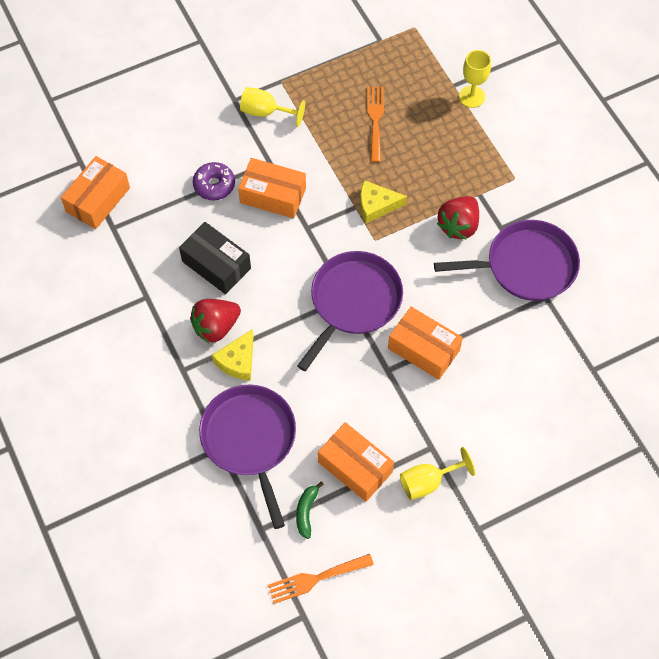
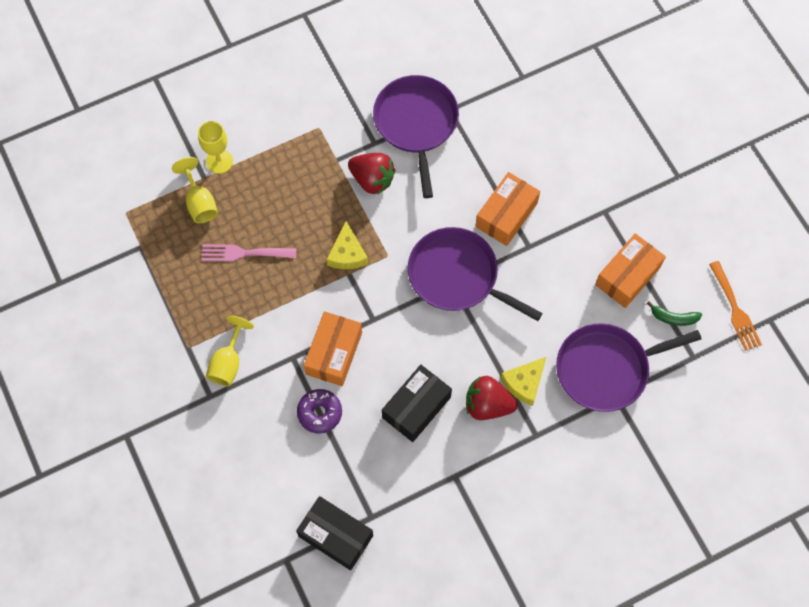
camera: 90 degrees left, 5 degrees up
orange box [61,156,130,229] -> black box [296,496,373,570]
red strawberry [190,299,241,343] -> red strawberry turned 135 degrees clockwise [466,376,518,420]
yellow cheese [212,329,254,381] -> yellow cheese turned 105 degrees clockwise [500,357,546,406]
orange fork [367,87,384,162] -> pink fork [201,244,296,261]
yellow goblet [400,447,475,500] -> yellow goblet moved to [172,157,218,223]

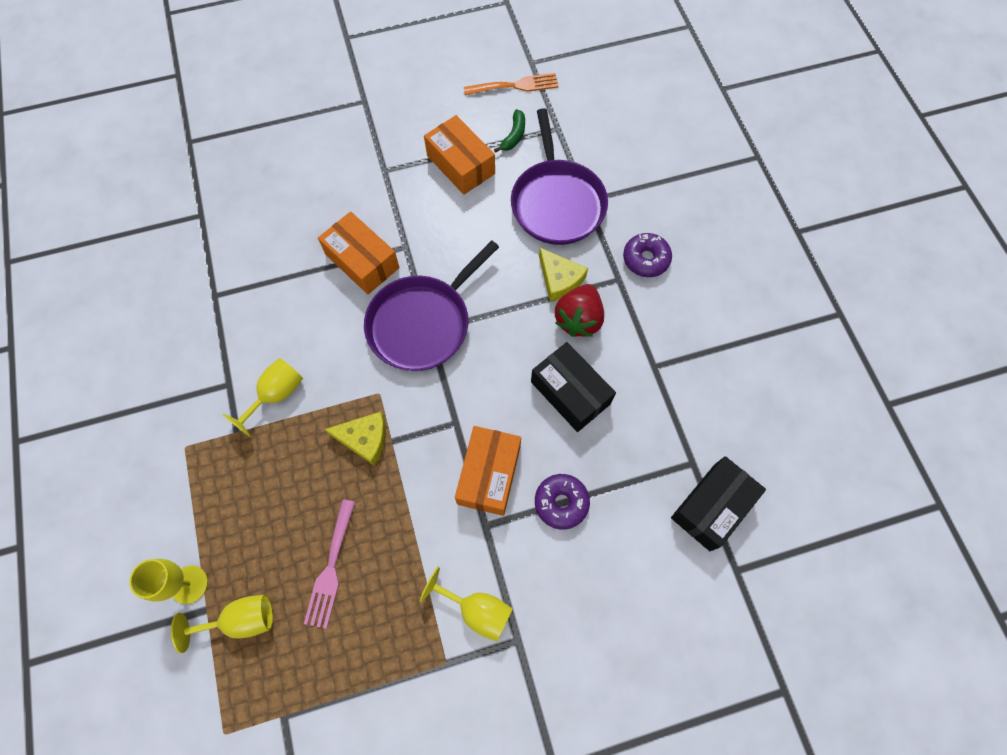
camera: 80 degrees left, 0 degrees up
orange box [303,311,362,386] -> orange box turned 75 degrees clockwise [455,426,521,516]
red strawberry [348,153,395,195] -> yellow goblet [222,358,303,437]
purple pan [373,75,459,198] -> none
none -> purple donut [623,233,672,277]

